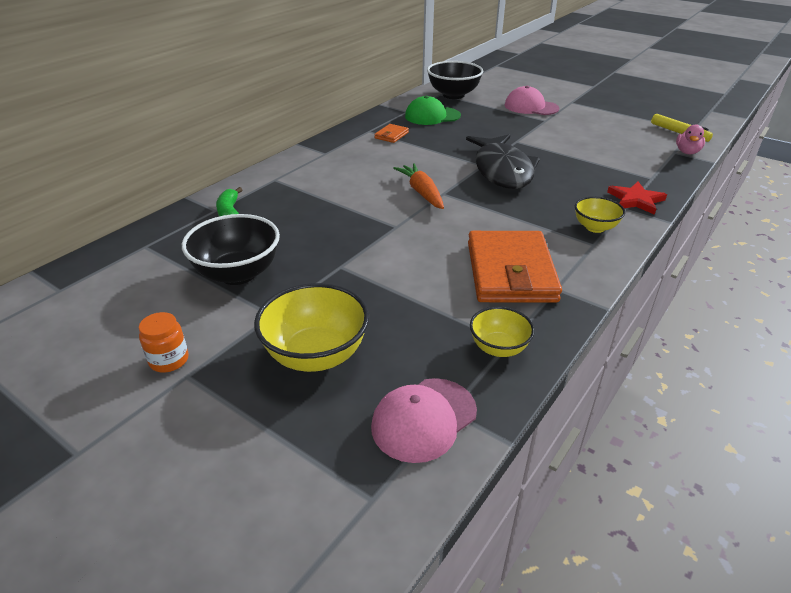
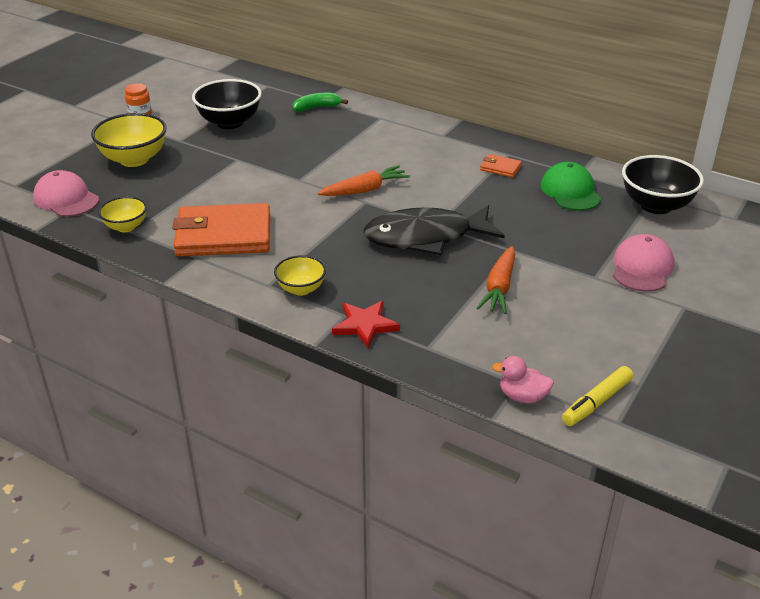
camera: 85 degrees right, 0 degrees up
none -> orange carrot [477,246,515,314]

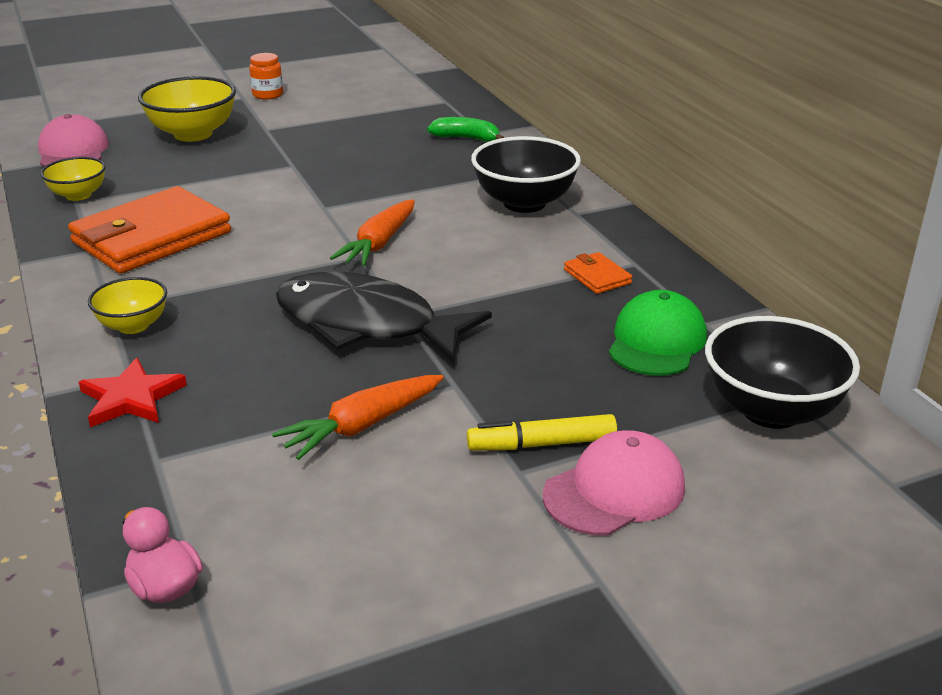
camera: 35 degrees right, 5 degrees down
orange wallet [172,203,270,257] -> orange wallet turned 75 degrees counterclockwise [68,186,231,274]
black bowl [192,79,262,129] -> black bowl moved to [471,136,581,213]
orange carrot [317,165,410,196] -> orange carrot turned 105 degrees clockwise [330,200,415,266]
yellow marker [562,366,633,426] -> yellow marker moved to [467,414,617,451]

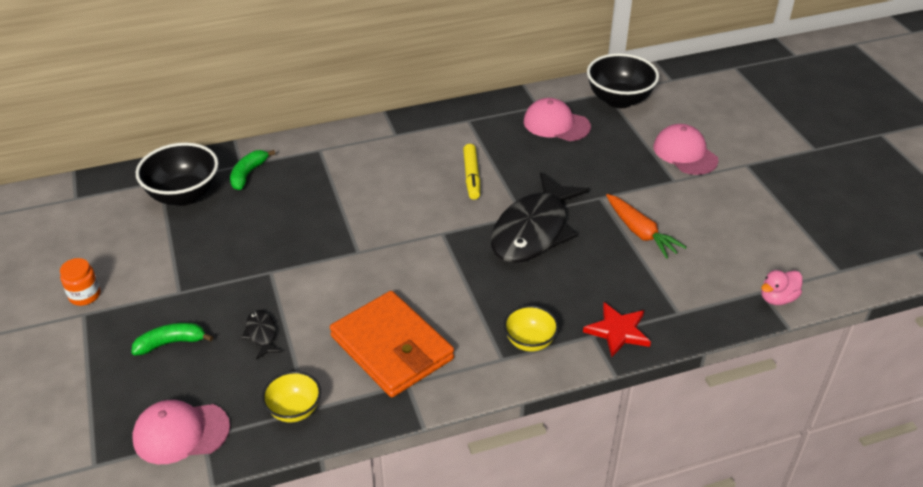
camera: 85 degrees left, 10 degrees up
yellow bowl [138,76,236,142] -> green banana [131,323,213,356]
orange carrot [330,200,415,266] -> none
yellow marker [467,414,617,451] -> yellow marker moved to [463,144,480,200]
black bowl [471,136,581,213] -> black bowl moved to [136,143,218,206]
orange wallet [564,252,632,294] -> none
green cap [609,290,707,376] -> pink cap [524,98,591,141]
none -> black fish [242,310,282,359]

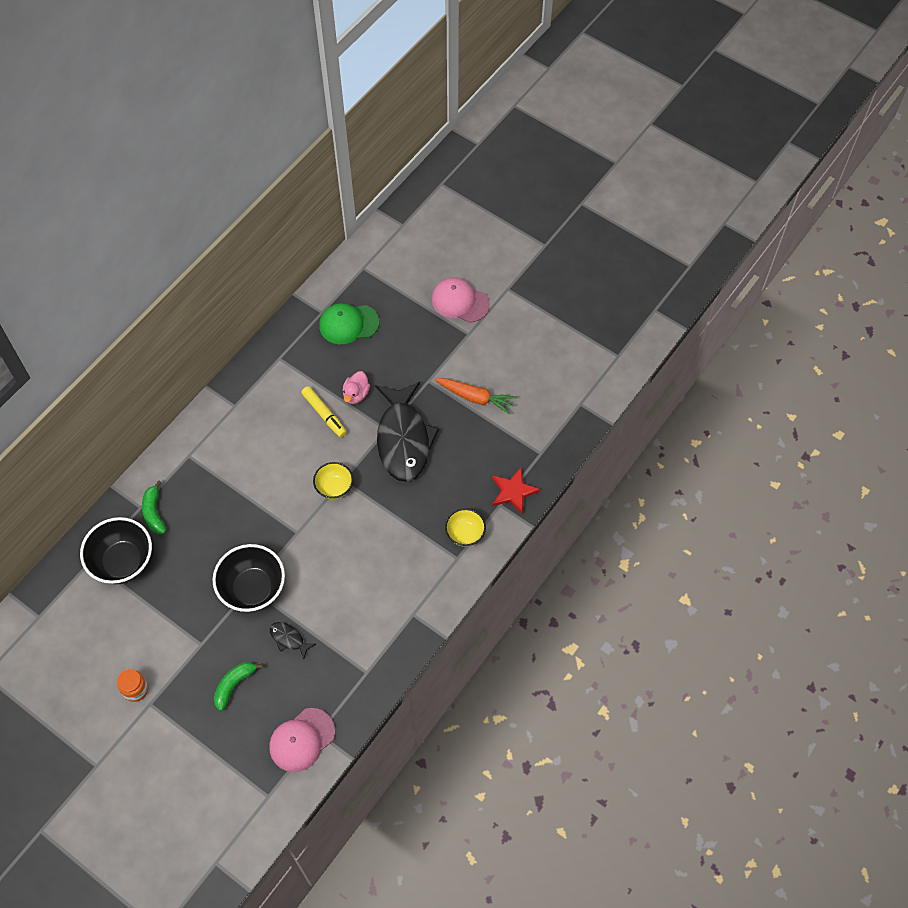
camera: 35 degrees left, 20 degrees up
yellow bowl [262,371,321,422] -> yellow bowl moved to [313,462,353,499]
orange wallet [330,291,454,397] -> none
pink cap [524,98,591,141] -> green cap [319,303,379,344]
black bowl [587,53,659,108] -> black bowl moved to [212,544,285,612]
pink duck [761,270,802,305] -> pink duck moved to [343,371,370,404]

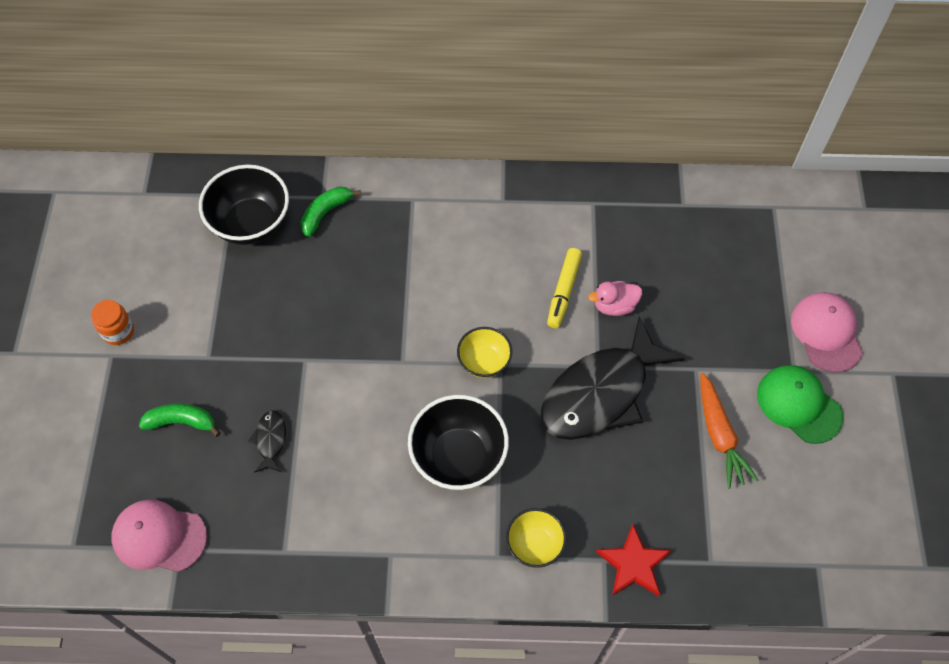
camera: 55 degrees right, 0 degrees up
black bowl [212,544,285,612] -> black bowl moved to [408,395,509,490]
green cap [319,303,379,344] -> green cap moved to [757,365,843,444]

